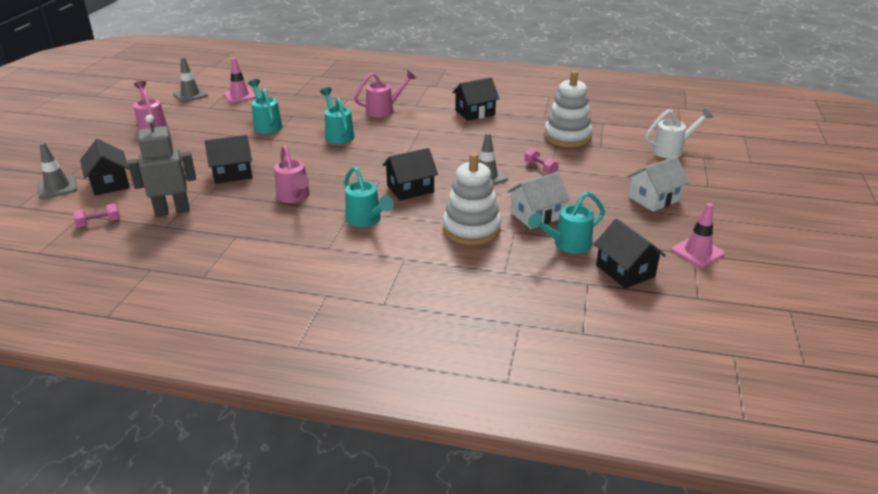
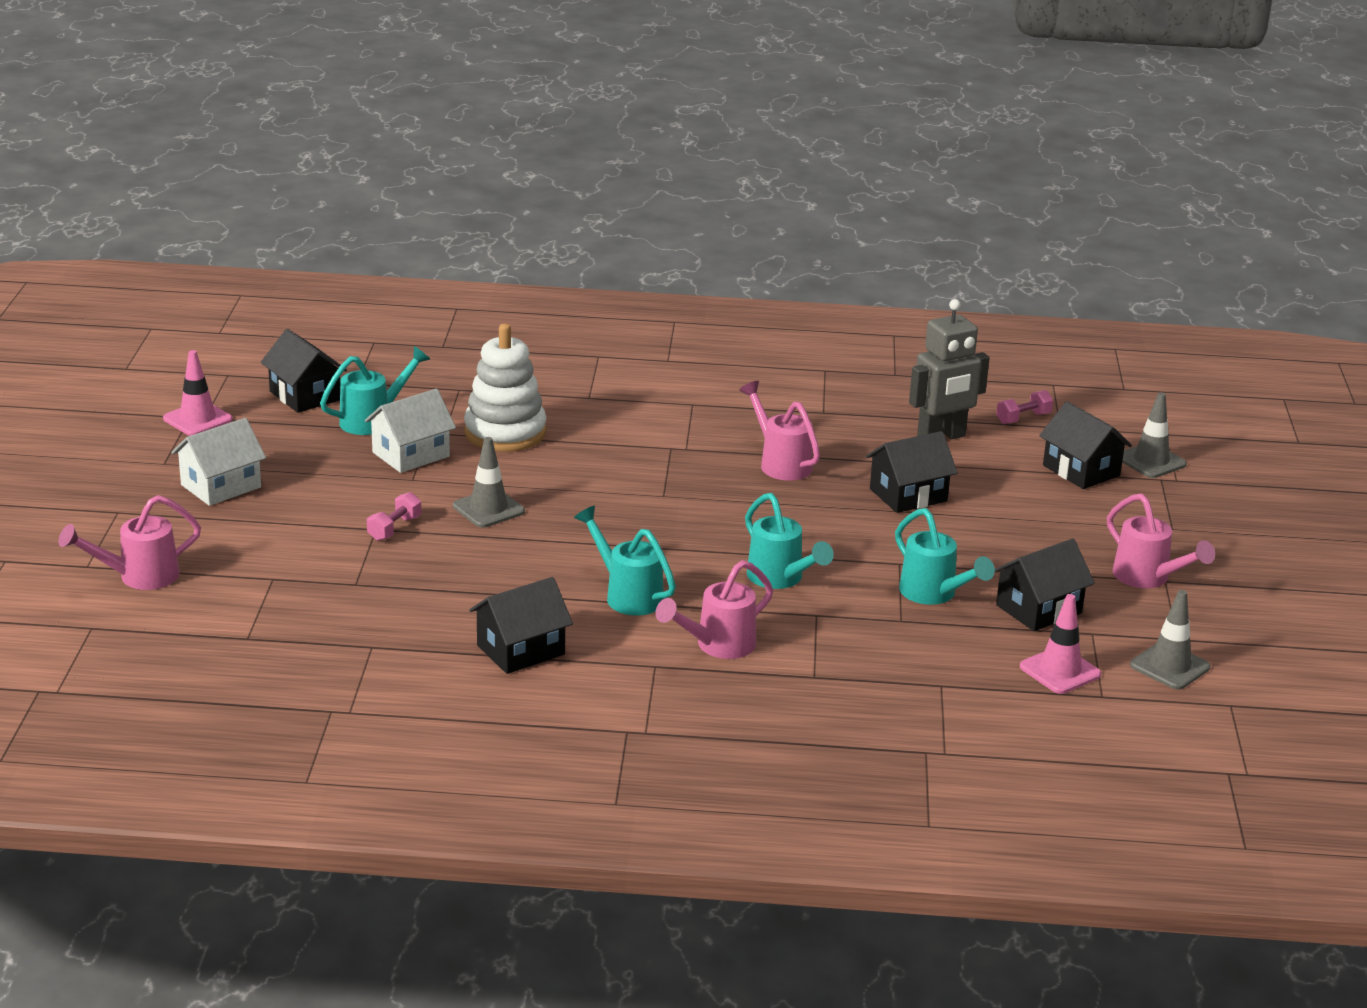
camera: 170 degrees right, 5 degrees down
turquoise watering can [344,166,394,227] -> turquoise watering can moved to [574,506,676,616]
black house [383,148,438,201] -> black house moved to [994,539,1095,631]
pink dumbbell [525,148,559,174] -> pink dumbbell turned 75 degrees clockwise [367,492,421,541]
white stacking toy [544,71,592,147] -> none
white watering can [645,108,713,159] -> pink watering can [58,495,201,590]

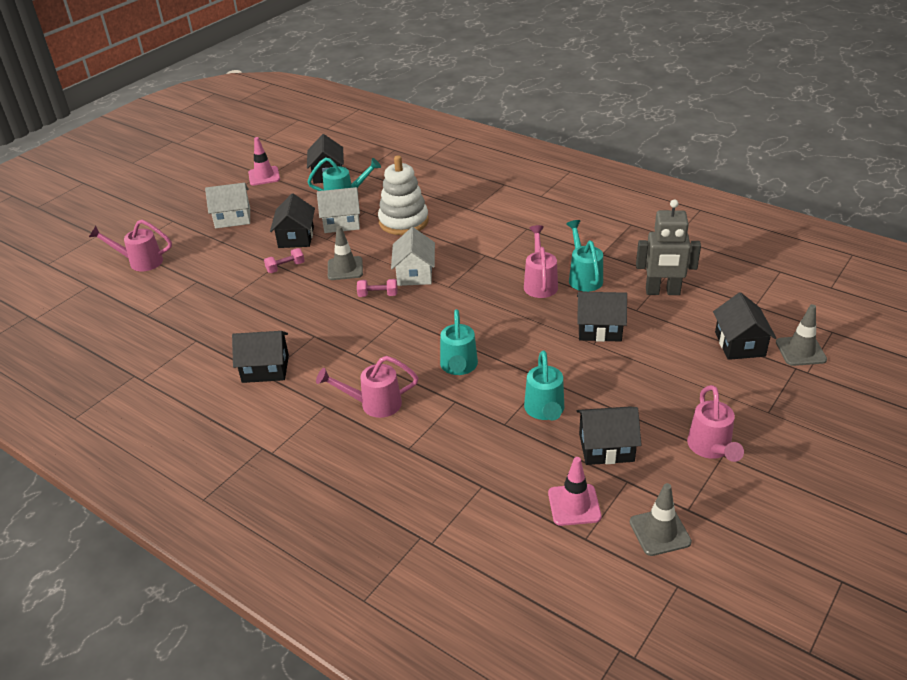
camera: 35 degrees right, 10 degrees up
turquoise watering can [574,506,676,616] -> turquoise watering can moved to [566,220,603,292]
pink dumbbell [996,390,1053,424] -> pink dumbbell moved to [357,279,397,297]
none -> black house [270,193,315,248]
none -> white house [391,227,435,286]

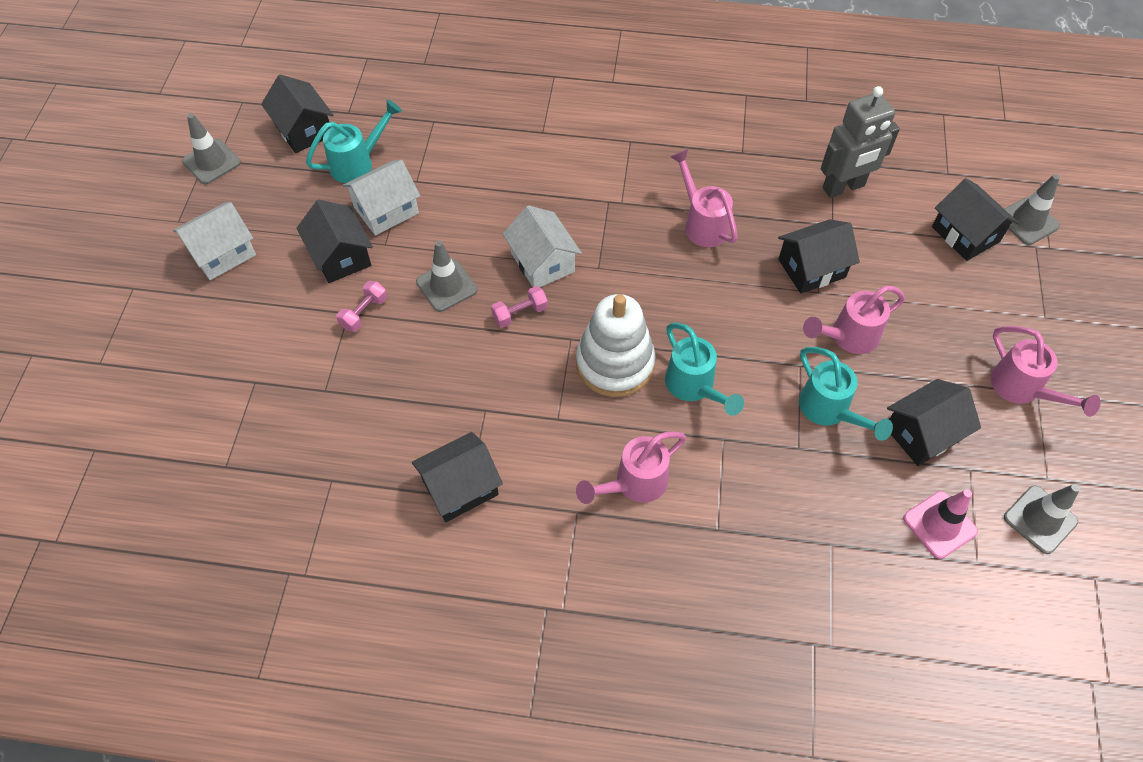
camera: 30 degrees left, 20 degrees up
pink watering can [89,220,172,272] -> pink watering can moved to [803,286,905,354]
pink traffic cone [248,137,280,185] -> grey traffic cone [182,113,241,184]
white stacking toy [378,155,429,235] -> white stacking toy moved to [576,294,656,397]
turquoise watering can [566,220,603,292] -> none

